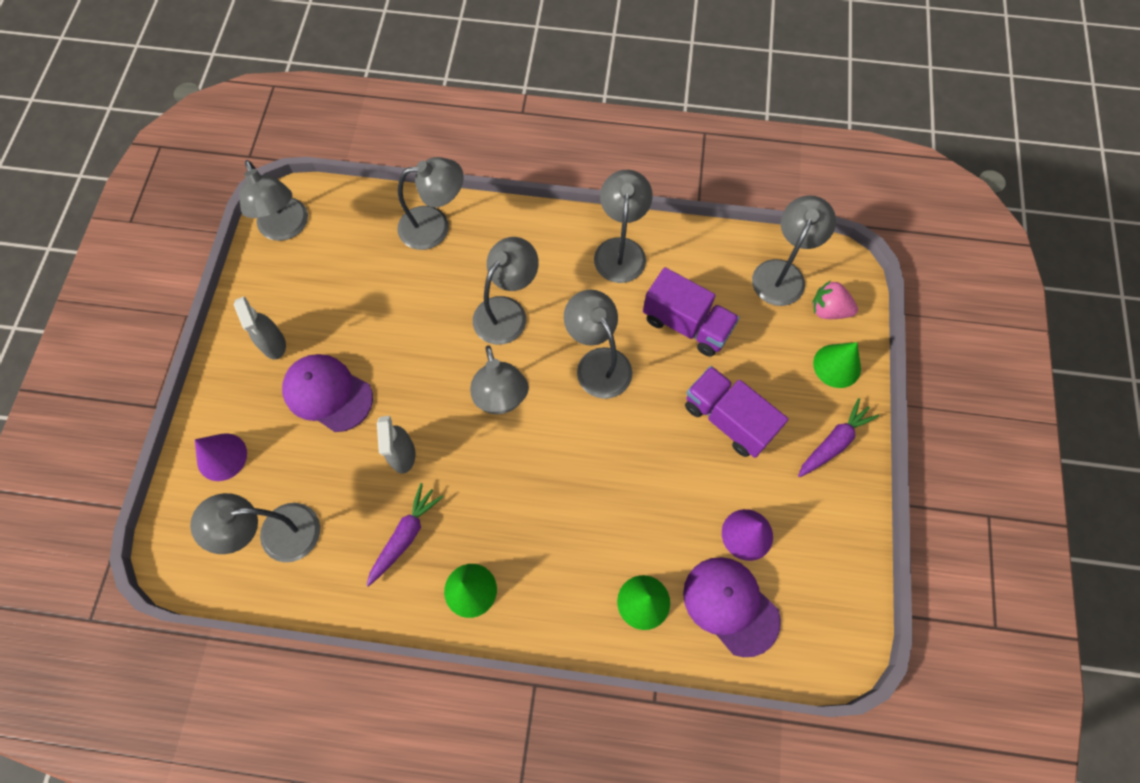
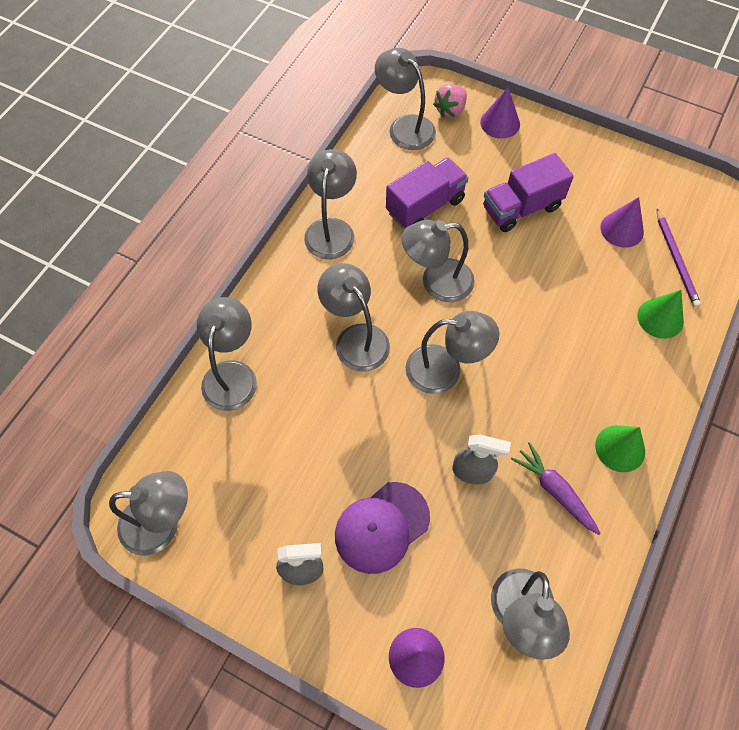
camera: 70 degrees left, 5 degrees down
grey lamp [594,170,653,283] -> grey lamp turned 75 degrees clockwise [304,149,357,259]
purple cap [683,557,781,657] -> purple pencil [657,209,701,308]
purple carrot [798,398,879,477] -> none
green cone [813,342,861,388] -> purple cone [480,87,520,139]

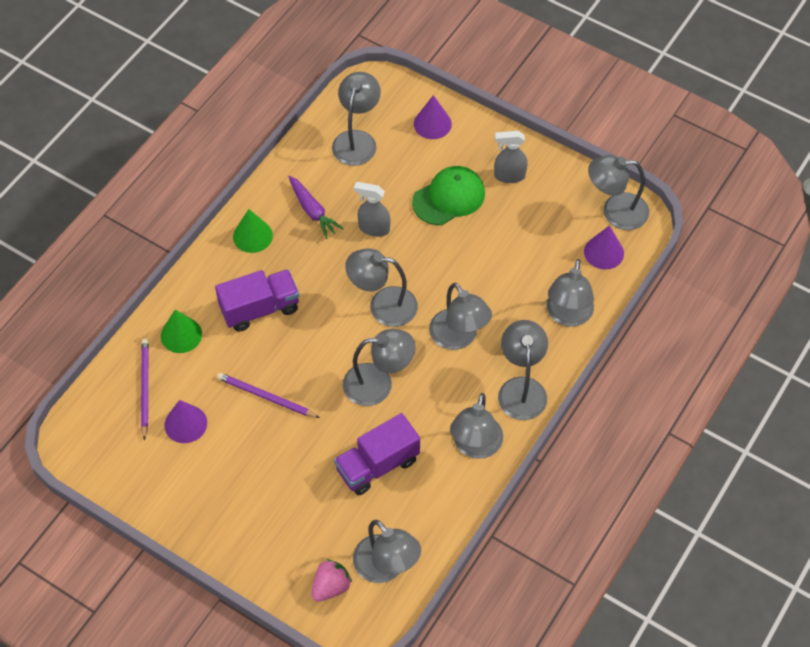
camera: 175 degrees left, 5 degrees down
purple cap [335,482,430,574] -> green cap [412,166,485,225]
purple cone [480,87,520,139] -> purple cone moved to [584,225,624,270]
purple truck [483,153,574,232] -> purple truck moved to [215,269,299,332]
none -> purple pencil [217,372,320,418]
none -> grey lamp [498,320,548,420]

